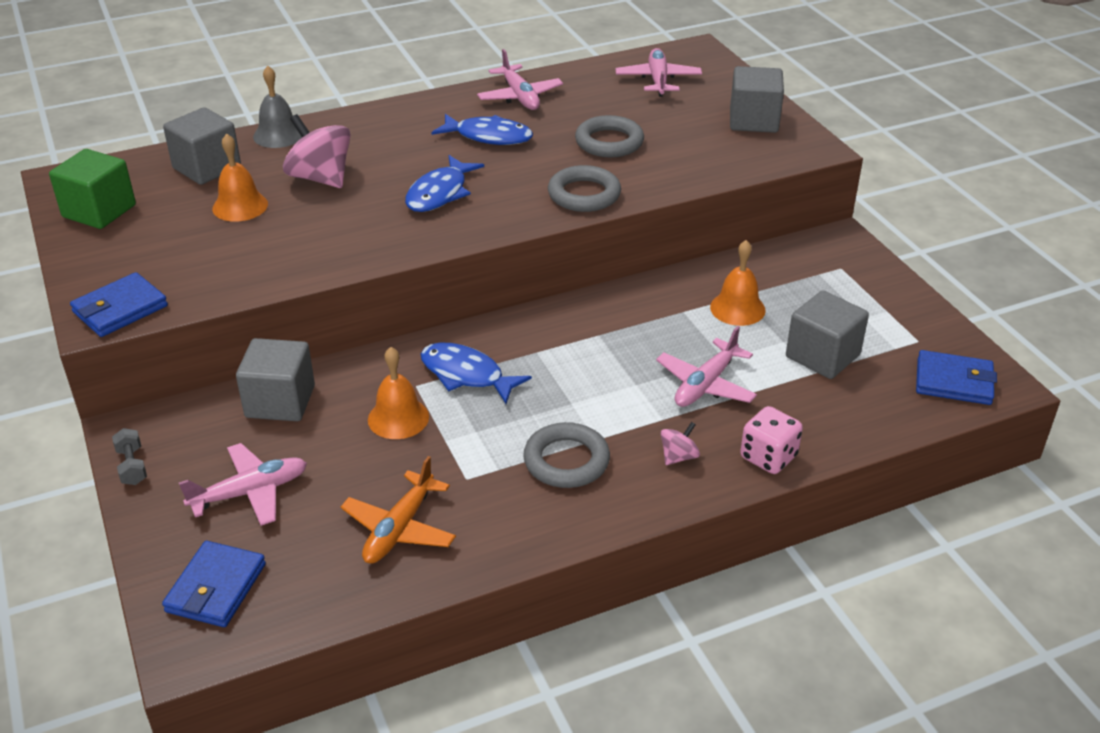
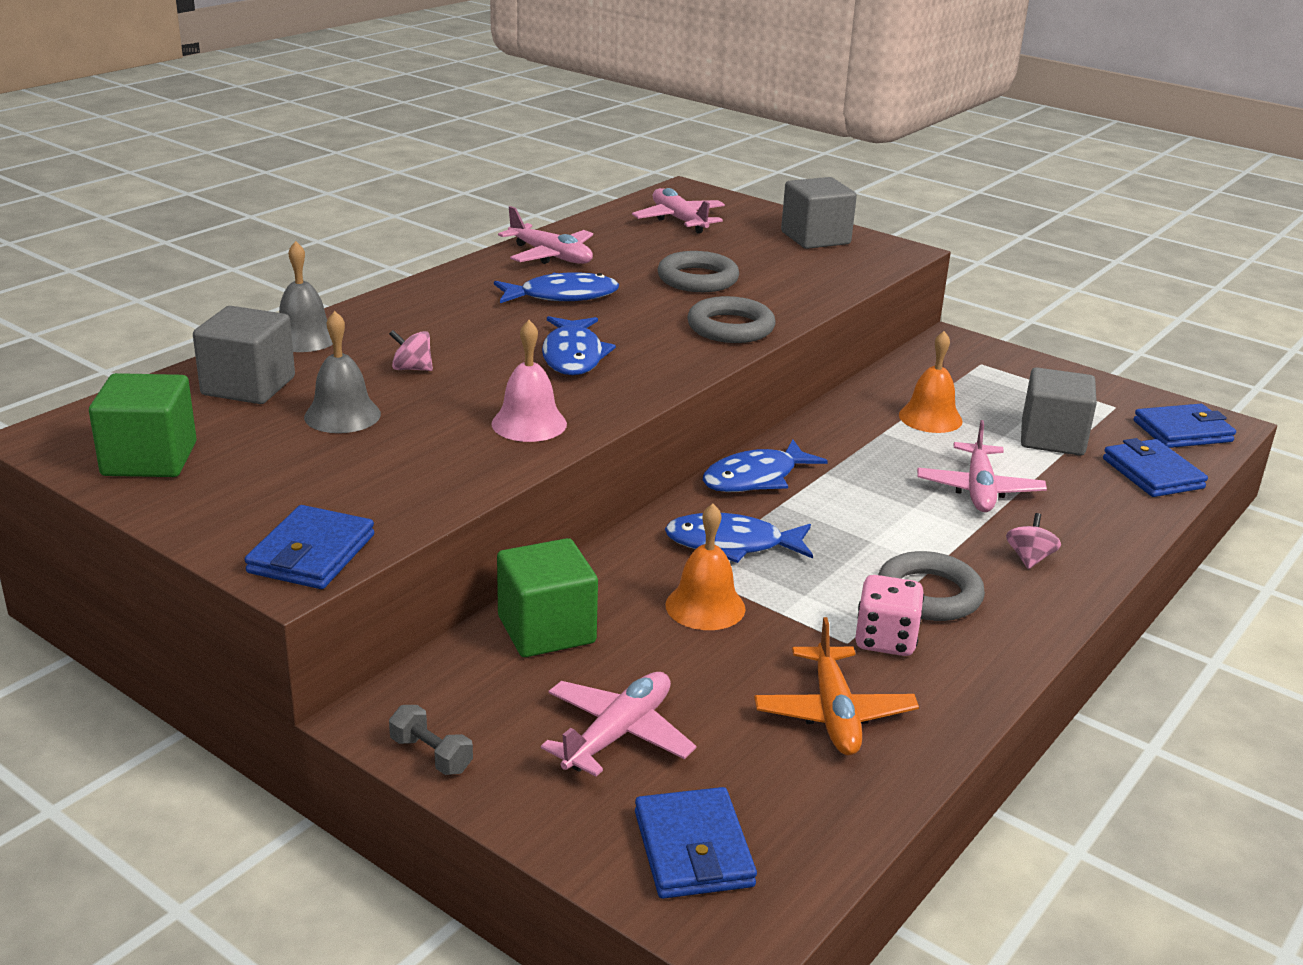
camera: 30 degrees left, 10 degrees down
orange bell [212,133,268,222] -> grey bell [304,311,381,433]
grey cube [236,338,315,421] -> green cube [497,538,598,657]
pink spinning top [283,114,351,188] -> pink spinning top [389,330,433,371], size x0.50
pink dice [740,406,803,474] -> pink dice moved to [855,575,924,656]
none -> pink bell [491,320,567,442]
none -> blue fish [703,440,828,492]
none -> blue wallet [1103,438,1208,497]

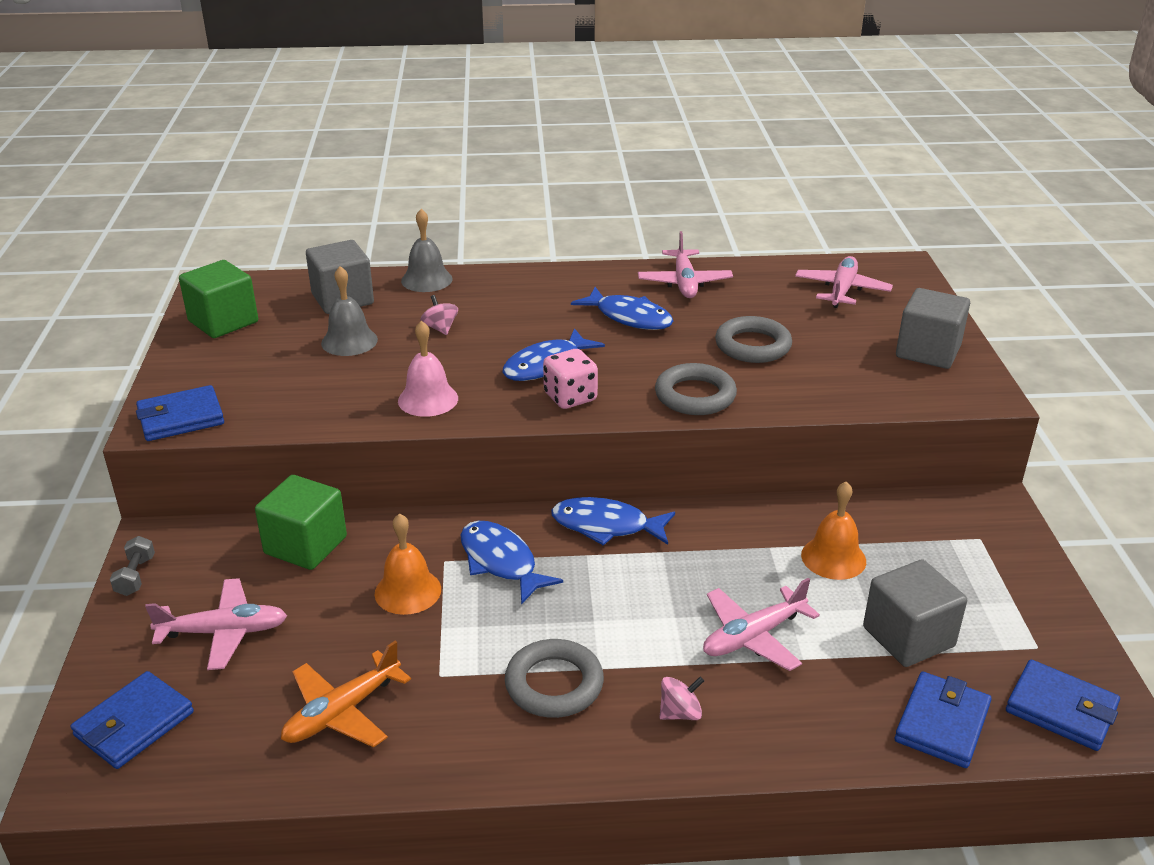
camera: 50 degrees right, 5 degrees up
pink dice [855,575,924,656] -> pink dice moved to [543,349,598,409]

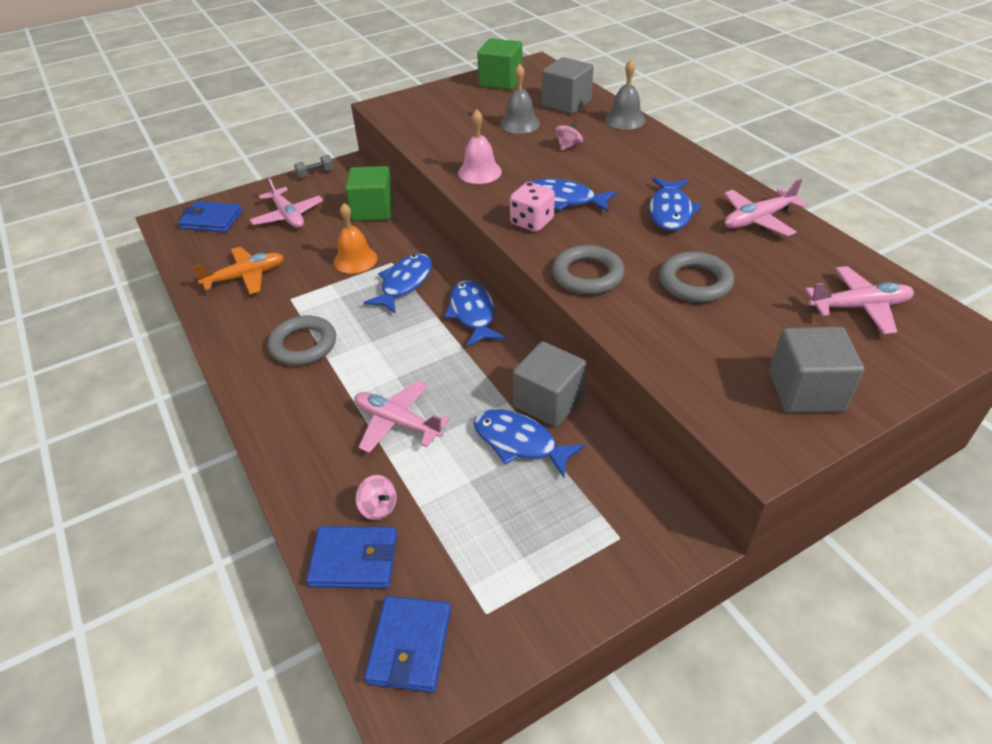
camera: 65 degrees right, 10 degrees up
blue wallet [136,385,224,441] -> none
orange plane [281,641,411,748] -> orange plane turned 135 degrees clockwise [192,247,284,294]
pink spinning top [659,677,704,720] -> pink spinning top moved to [356,475,397,520]
orange bell [801,481,866,580] -> blue fish [473,410,585,478]
grey cube [863,559,967,667] -> grey cube moved to [513,341,586,427]

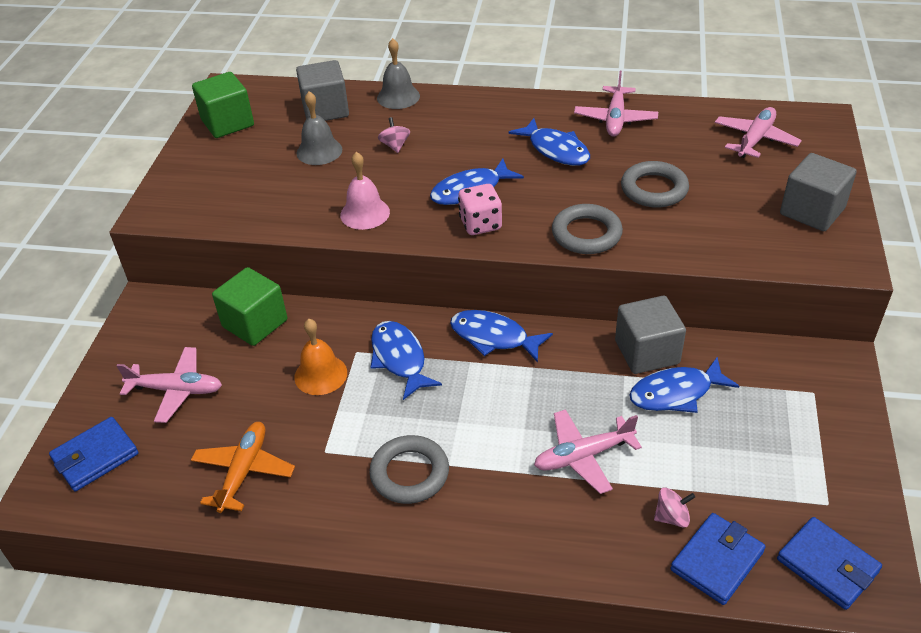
camera: 50 degrees left, 0 degrees up
grey dumbbell [294,155,334,178] -> none

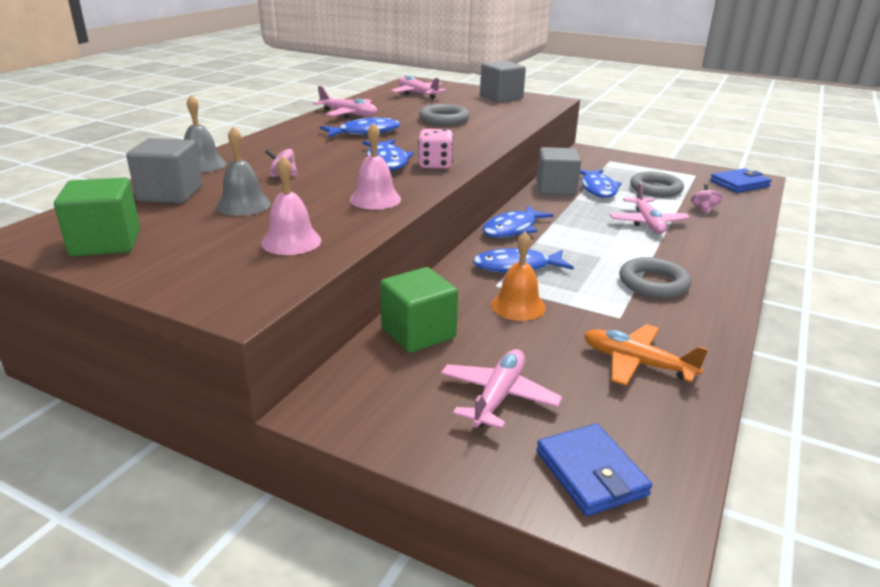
camera: 75 degrees left, 15 degrees down
grey ring [552,204,623,254] -> grey ring moved to [630,172,684,197]
blue wallet [670,513,766,605] -> none
none -> pink bell [261,156,321,255]

